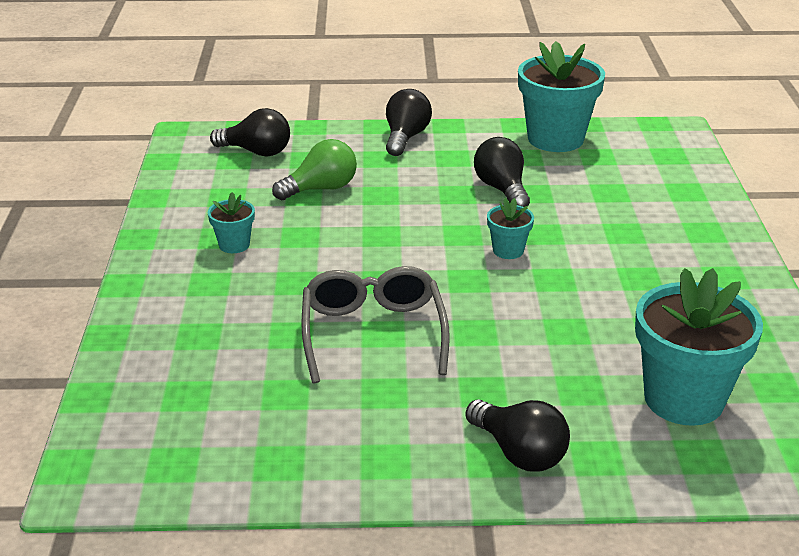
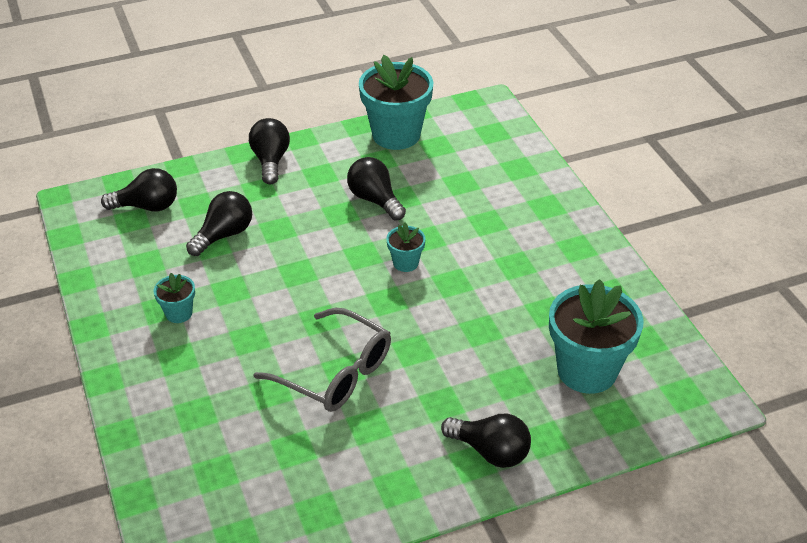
camera: 20 degrees left, 10 degrees up
green light bulb [272,139,357,200] -> black light bulb [186,191,252,256]
grey glasses [301,266,450,384] -> grey glasses turned 150 degrees clockwise [253,308,391,412]

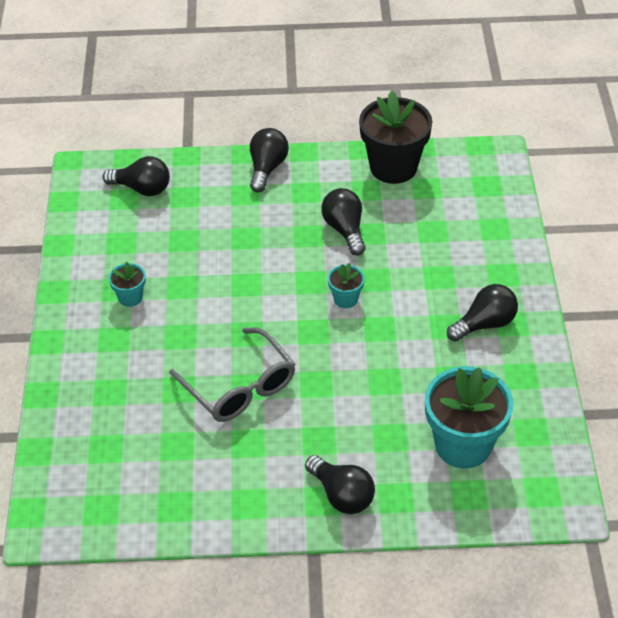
camera: 20 degrees right, 5 degrees up
black light bulb [186,191,252,256] -> black light bulb moved to [447,284,518,342]
turquoise flower pot [359,55,433,150] -> black flower pot [359,91,432,184]

